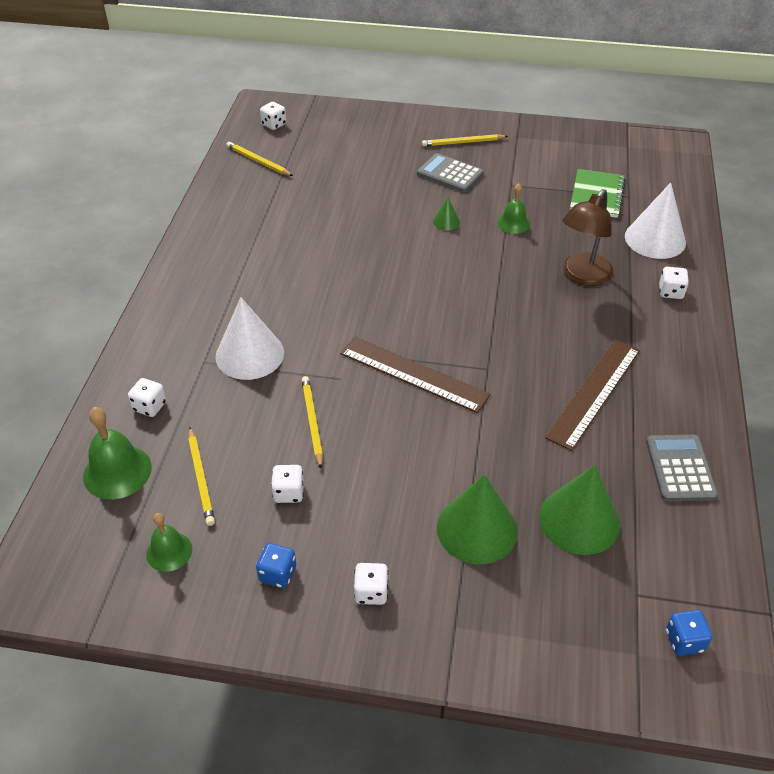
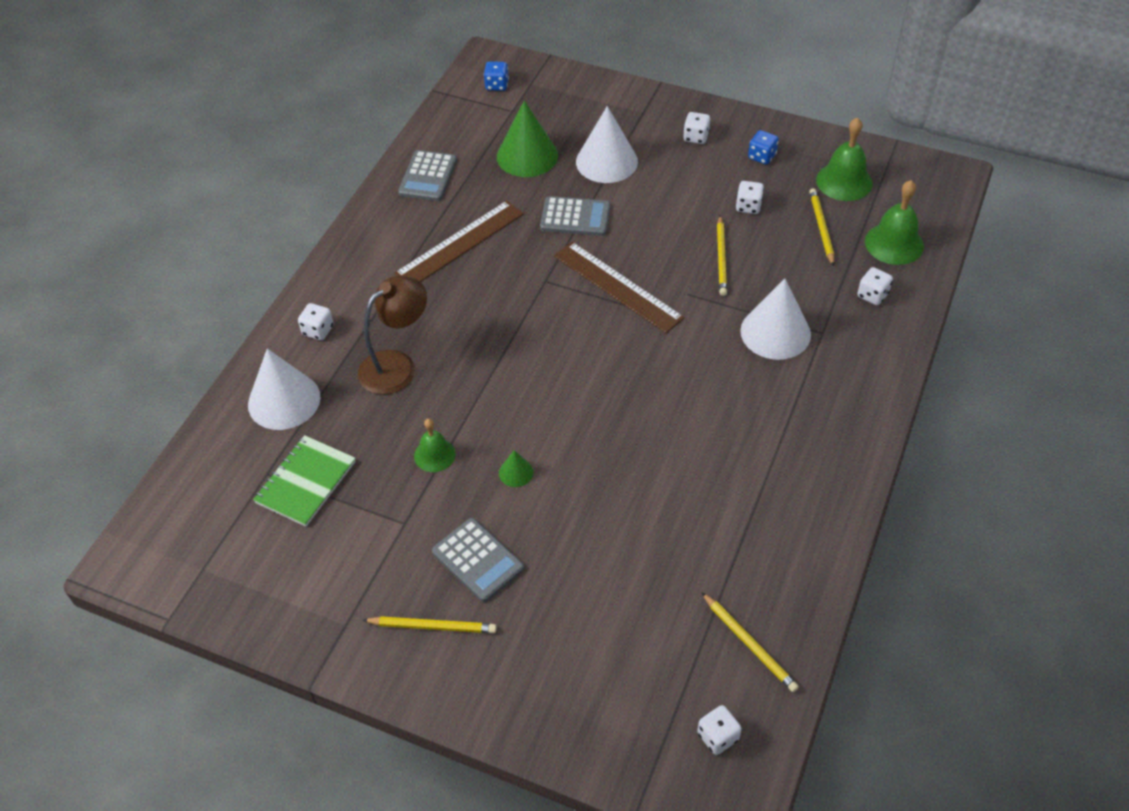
camera: 165 degrees left, 5 degrees up
green bell [146,513,192,572] -> green bell [816,117,872,201], size x1.58
green cone [437,474,518,564] -> white cone [576,106,638,183]
none -> grey calculator [540,196,611,236]

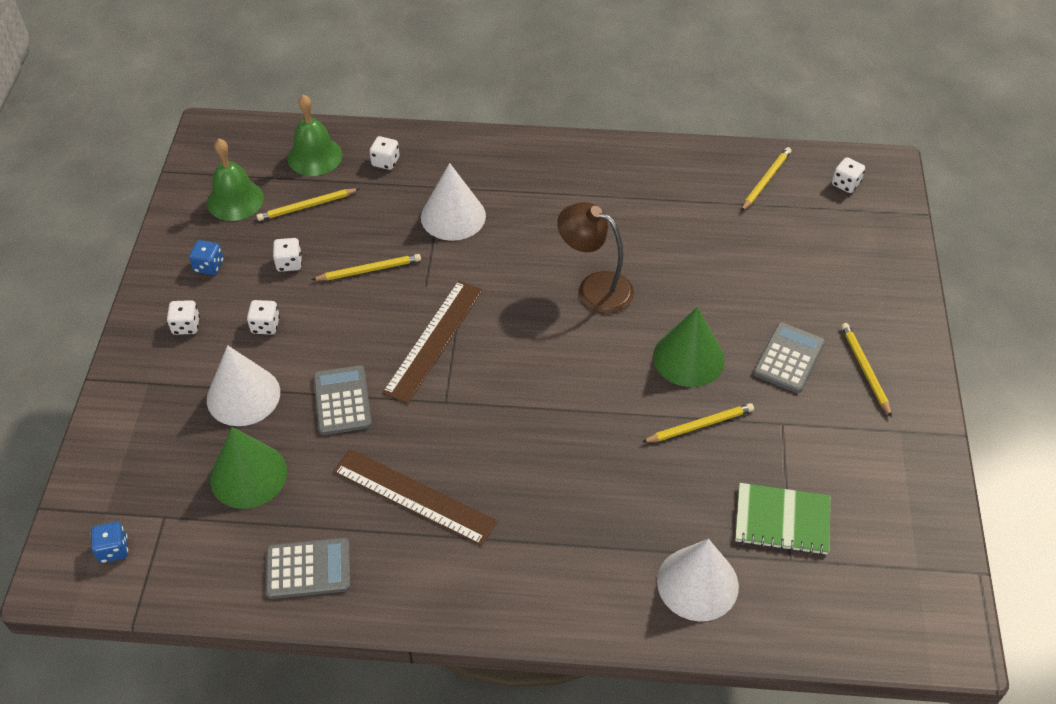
camera: 110 degrees left, 0 degrees up
white dice [298,303,333,340] -> white dice moved to [247,300,280,335]
brown lamp [358,276,427,395] -> brown lamp moved to [557,202,634,314]
green bell [414,418,455,472] -> yellow pencil [642,403,754,442]
green cone [499,450,534,487] -> green cone [653,307,725,387], size x2.19

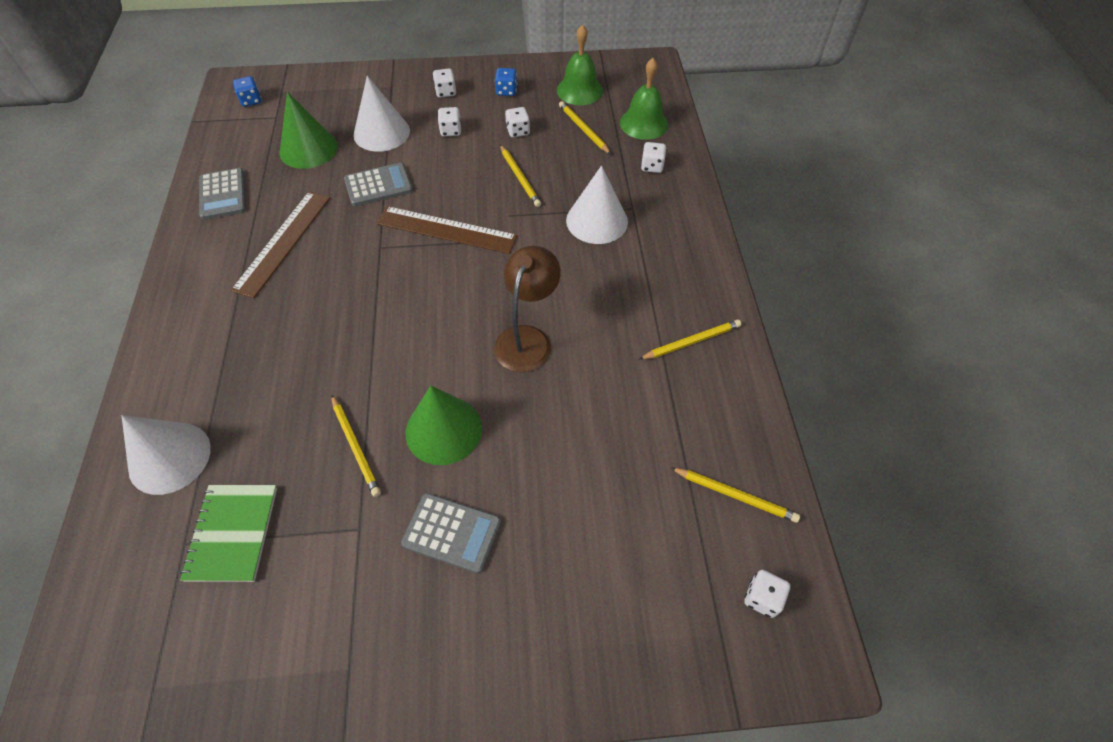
camera: 80 degrees right, 5 degrees up
yellow pencil [841,323,892,417] -> yellow pencil moved to [638,320,741,360]

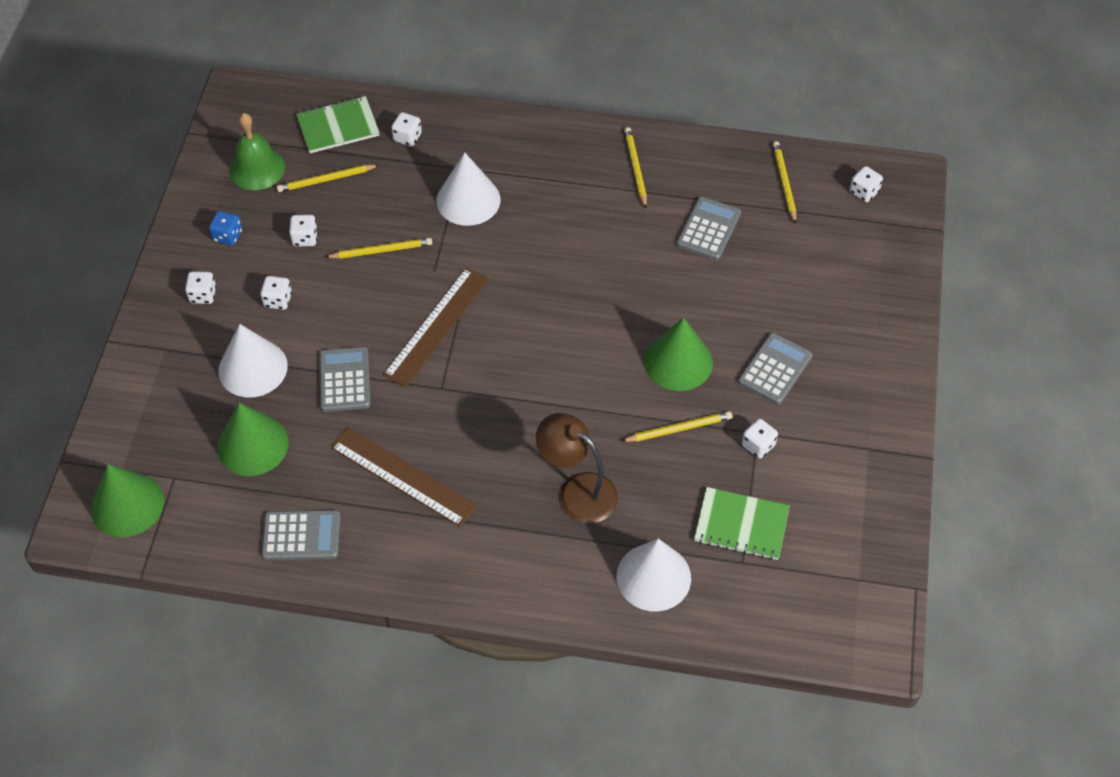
camera: 75 degrees left, 0 degrees up
blue dice [233,76,262,107] -> green cone [91,464,164,537]
brown lamp [494,246,561,372] -> brown lamp moved to [536,413,618,523]
green bell [620,58,668,140] -> green notebook [296,96,380,153]
yellow pencil [670,467,800,523] -> yellow pencil turned 45 degrees counterclockwise [773,141,796,224]
none -> grey calculator [676,196,741,260]
none -> white dice [742,419,778,459]

